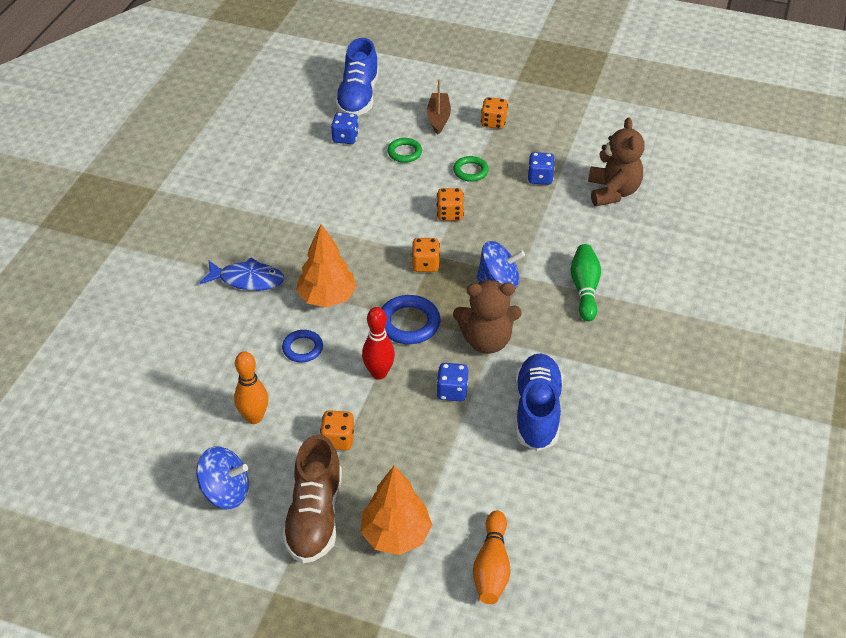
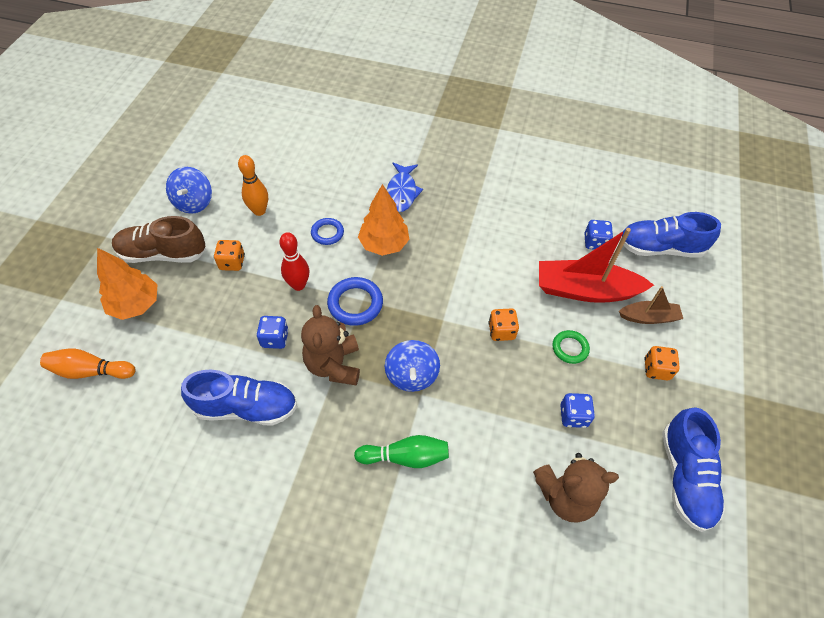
camera: 85 degrees right, 10 degrees up
green ring [387,138,422,163] -> red boat [539,228,654,303]
orange dice [412,238,440,272] -> none
none -> blue shoe [662,407,725,532]

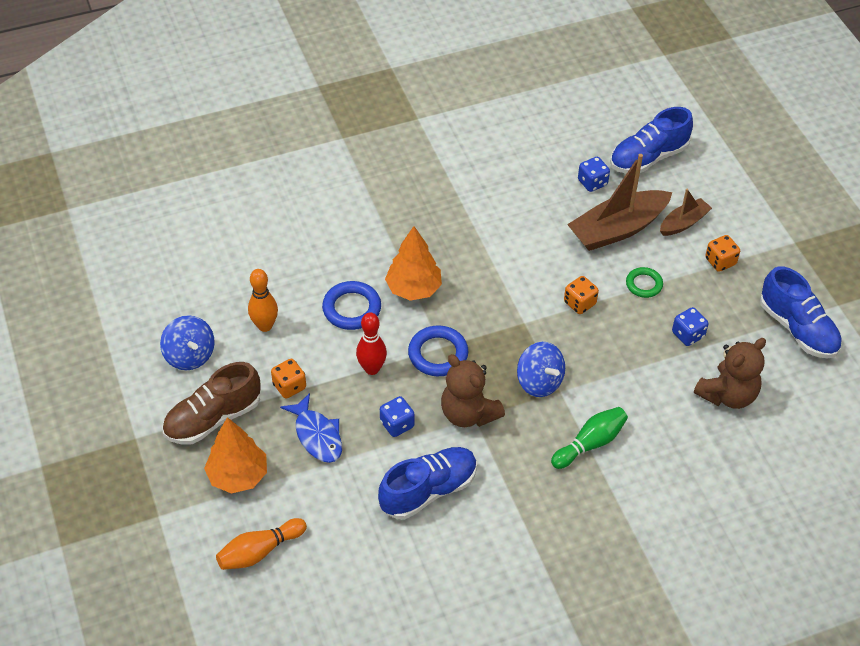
camera: 35 degrees left, 5 degrees down
blue ring [311,218,344,245] -> blue ring [322,281,381,330], size x1.56
blue fish [387,163,423,212] -> blue fish moved to [280,393,342,463]
red boat [539,228,654,303] -> brown boat [567,154,672,251]

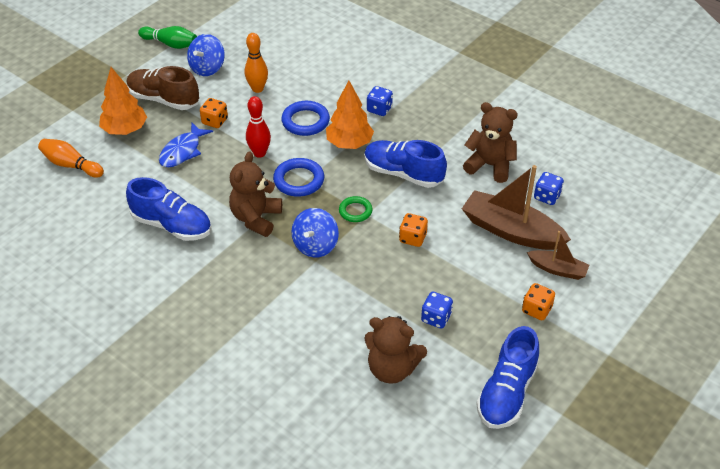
camera: 60 degrees right, 5 degrees down
blue dice [380,396,415,437] -> blue dice moved to [367,86,393,116]
green bowling pin [551,407,628,469] -> green bowling pin moved to [138,26,197,49]
blue shoe [610,107,693,174] -> blue shoe moved to [364,140,447,188]
green ring [626,267,663,298] -> green ring moved to [339,196,373,222]
none -> brown teddy bear [463,102,518,183]

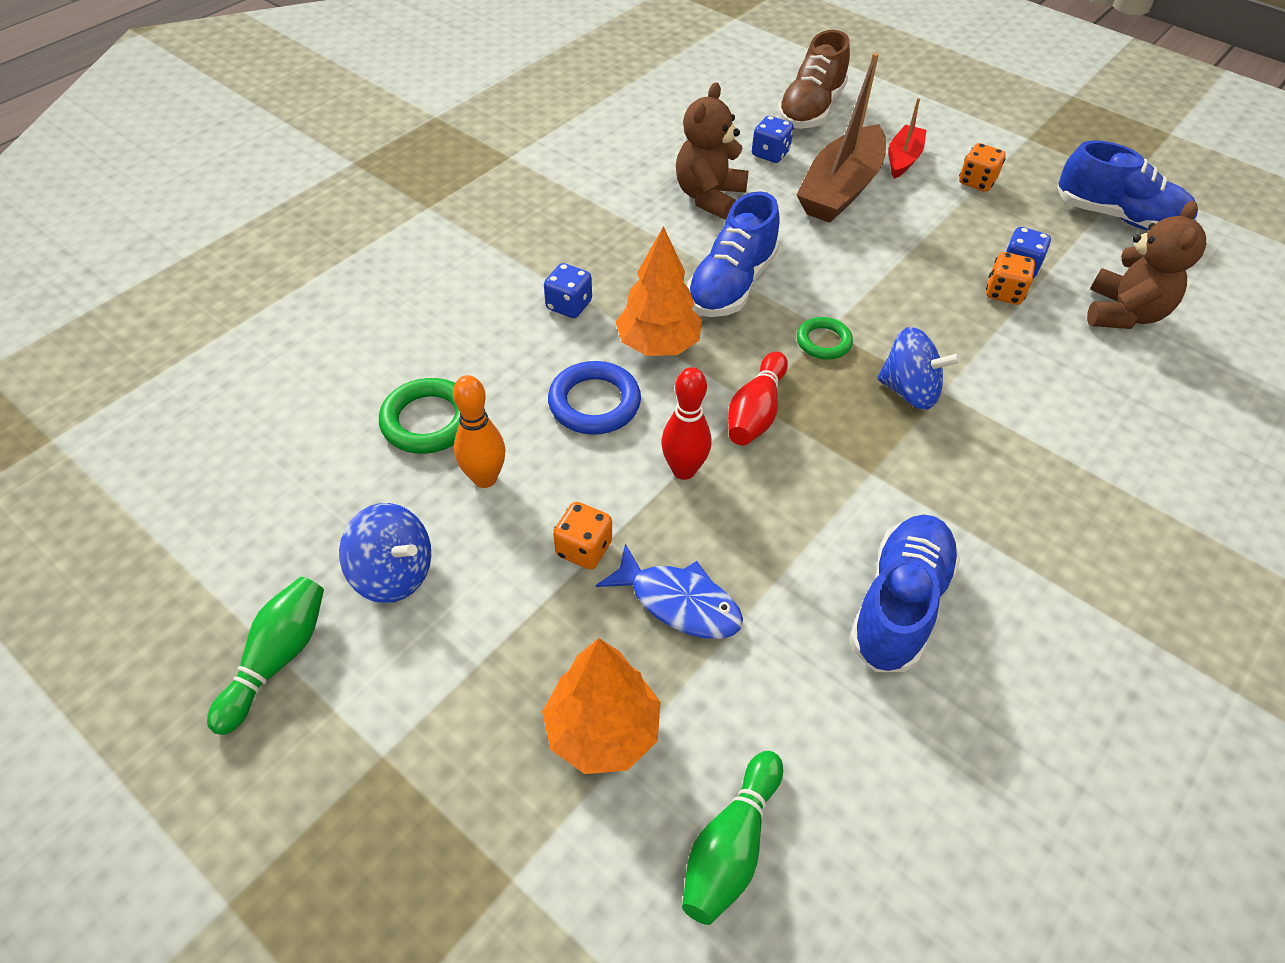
camera: 90 degrees left, 5 degrees up
orange bowling pin [38,139,104,178] -> green bowling pin [682,751,783,925]
brown shoe [127,66,199,110] -> brown shoe moved to [777,30,850,129]
brown teddy bear [229,151,282,237] -> none
blue ring [273,158,324,197] -> red bowling pin [728,352,788,445]
orange dice [399,213,428,247] -> orange dice moved to [986,252,1036,305]
brown boat [527,231,589,280] -> red boat [888,98,927,179]
none -> green ring [379,378,460,454]

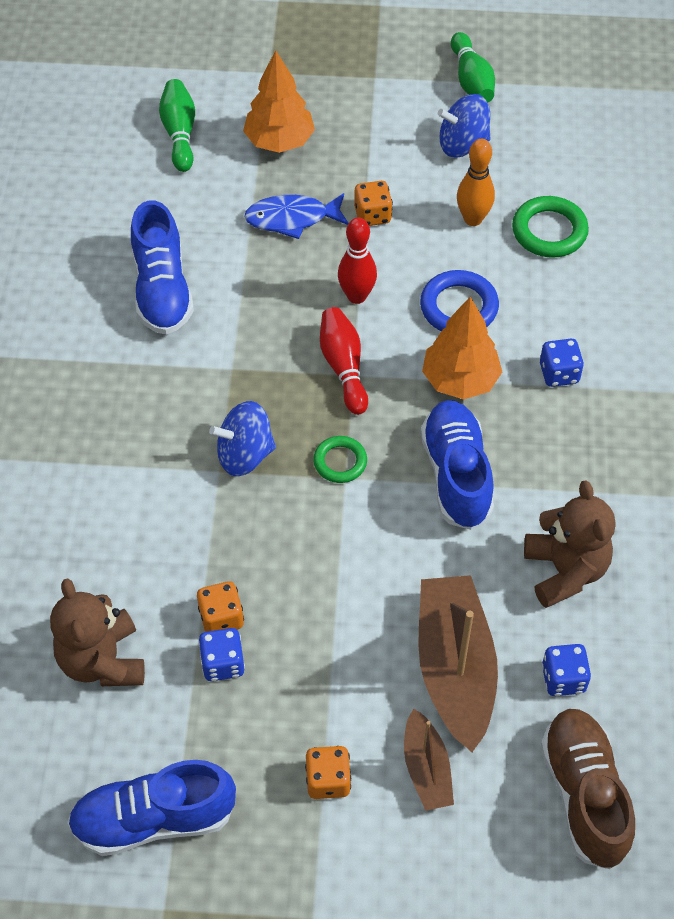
camera: 145 degrees right, 5 degrees up
red boat [888,98,927,179] -> brown boat [404,709,454,811]

